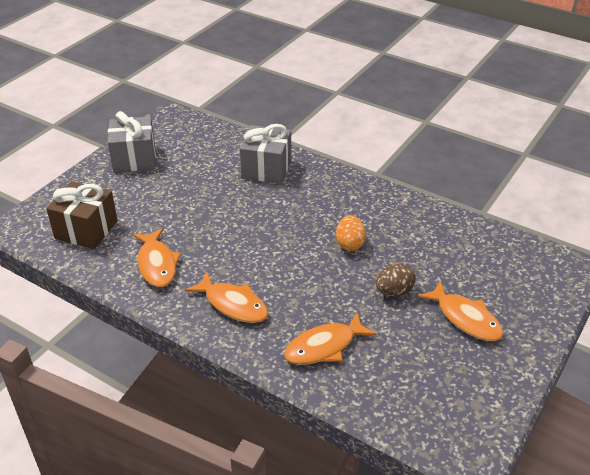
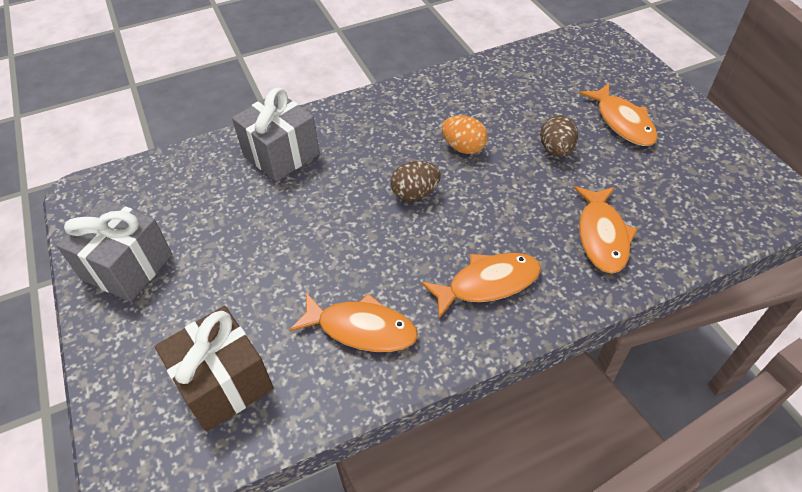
camera: 55 degrees left, 10 degrees up
orange fish [418,281,503,341] -> orange fish turned 75 degrees clockwise [579,83,658,146]
none -> brown egg [391,161,441,201]

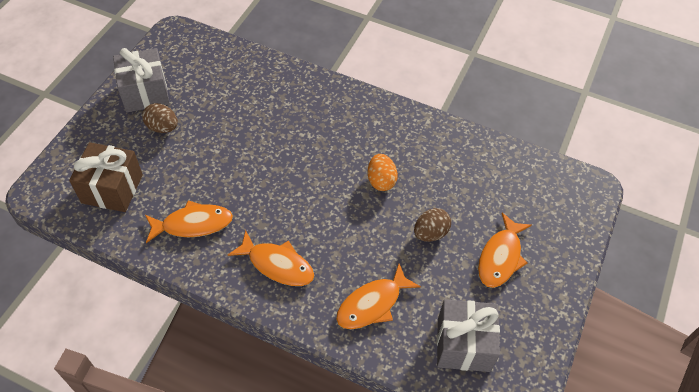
camera: 45 degrees right, 5 degrees up
grey gift [232,88,320,182] -> grey gift moved to [437,299,500,372]
orange fish [289,293,418,352] -> orange fish turned 75 degrees counterclockwise [145,200,233,243]
brown egg [391,161,441,201] -> brown egg moved to [142,103,178,133]

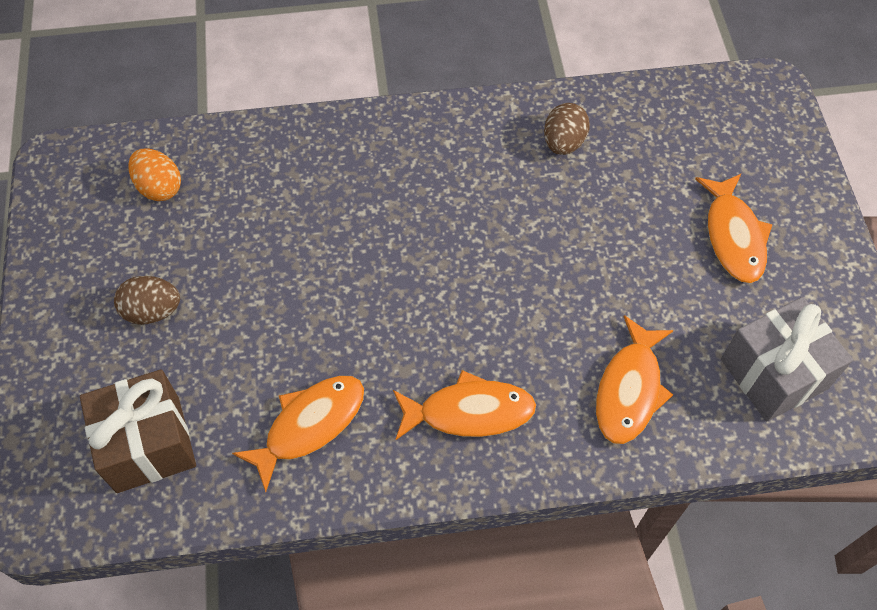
camera: 30 degrees left, 5 degrees up
grey gift [113,48,170,112] -> none
orange egg [368,154,398,191] -> orange egg moved to [128,148,181,201]
brown egg [414,208,451,242] -> brown egg moved to [544,103,590,155]

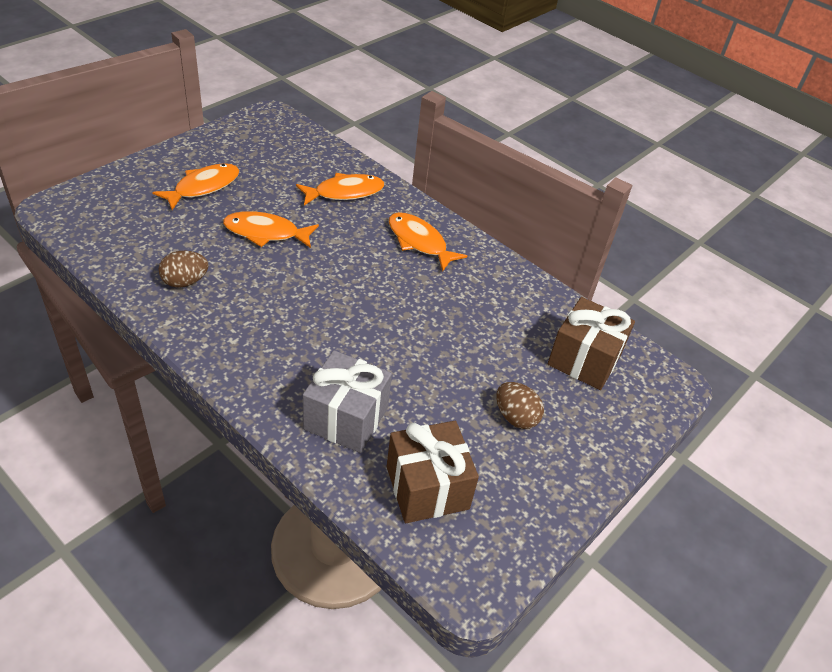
camera: 135 degrees left, 15 degrees down
orange egg [128,148,181,201] -> brown gift [387,421,479,523]
orange fish [232,376,364,492] -> orange fish moved to [223,211,319,248]
grey gift [721,297,853,422] -> grey gift moved to [303,350,392,453]

